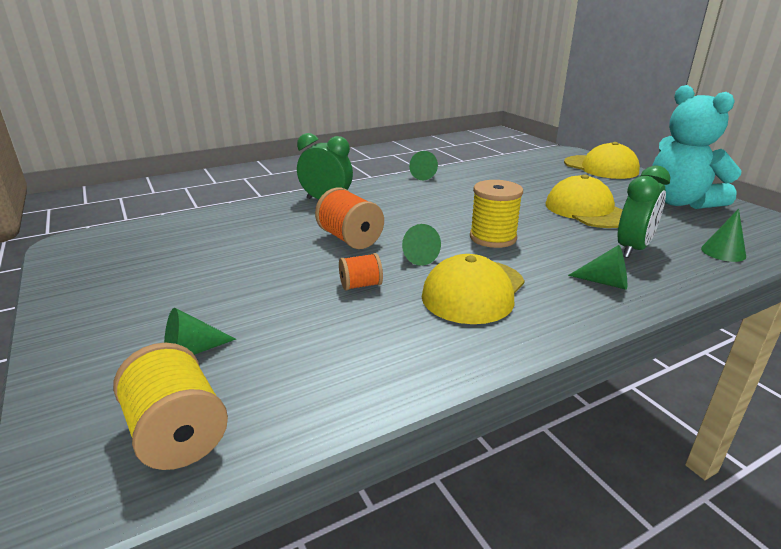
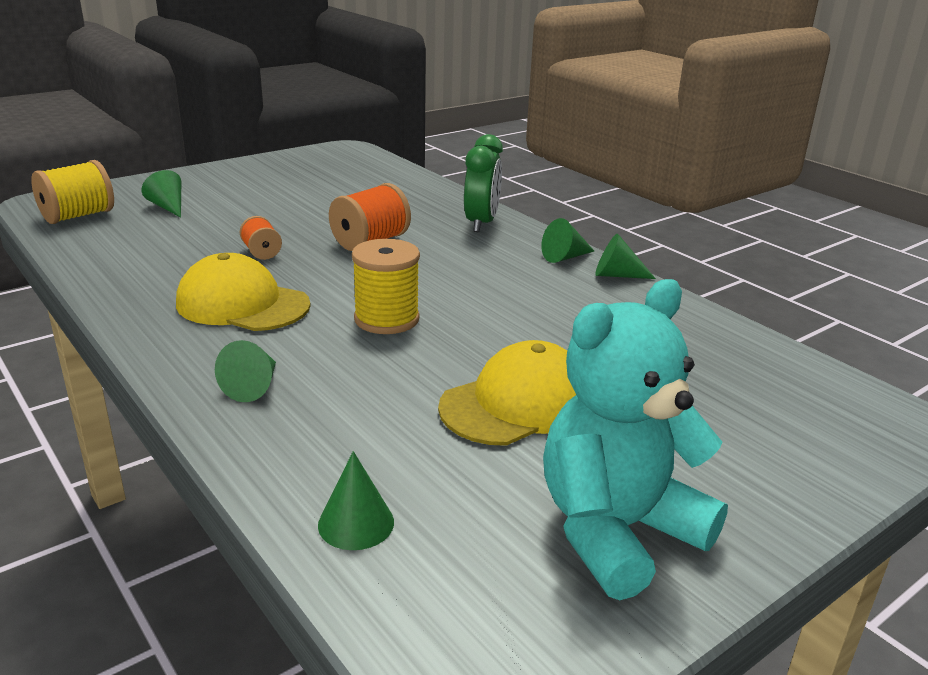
camera: 80 degrees right, 0 degrees up
green cone [402,224,441,266] -> green cone moved to [541,218,594,263]
yellow cap [564,142,640,179] -> none
green clock [617,165,671,258] -> none

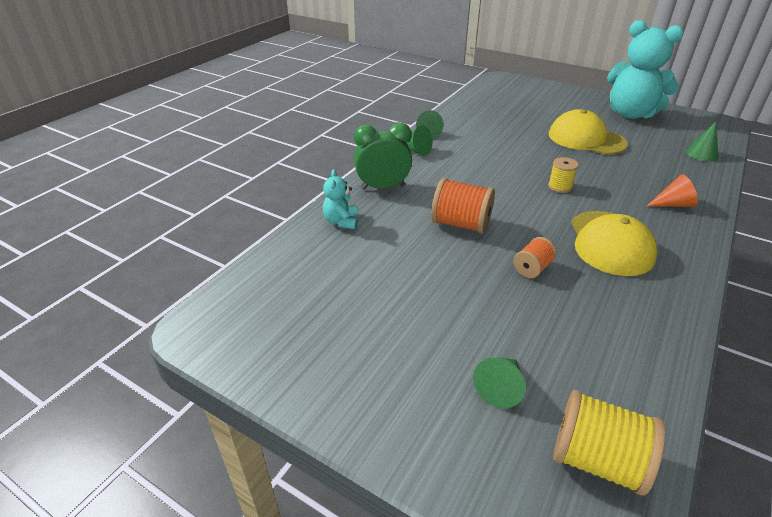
camera: 110 degrees left, 10 degrees up
green cone [215,340,276,402] -> orange cone [647,174,698,207]
yellow spool [352,239,420,334] -> yellow spool [548,157,579,193], size x0.58
none -> turquoise teddy bear [323,169,358,229]

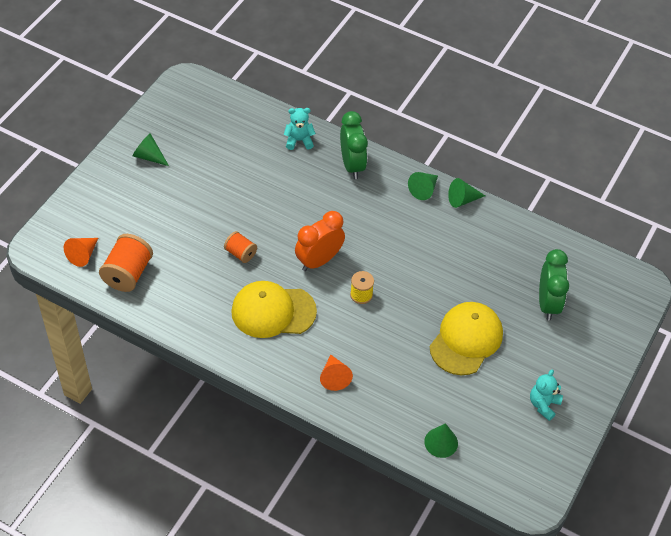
camera: 85 degrees right, 15 degrees up
orange spool [431,178,495,234] -> orange spool moved to [99,234,153,292]
green cone [473,357,526,408] -> green cone moved to [133,133,169,166]
yellow spool [553,390,665,496] -> orange cone [64,238,98,267]
turquoise teddy bear [607,20,683,119] -> turquoise teddy bear [530,370,563,421], size x0.44
none -> orange clock [295,211,345,271]
none -> green clock [539,249,569,321]

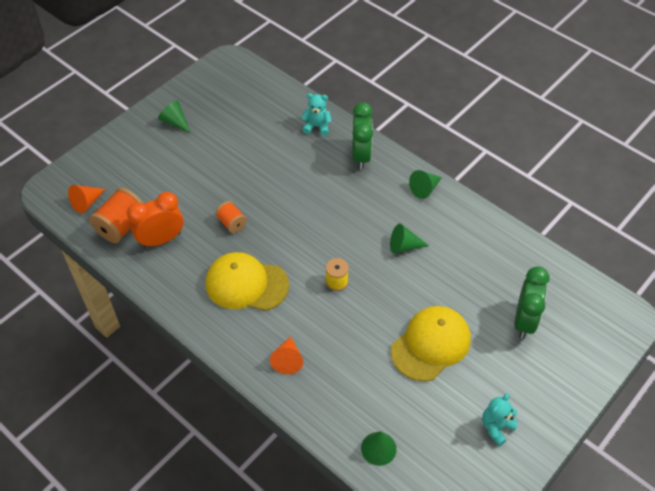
camera: 15 degrees right, 0 degrees up
orange clock [295,211,345,271] -> orange clock moved to [127,192,184,248]
green cone [448,178,485,208] -> green cone moved to [390,223,429,254]

